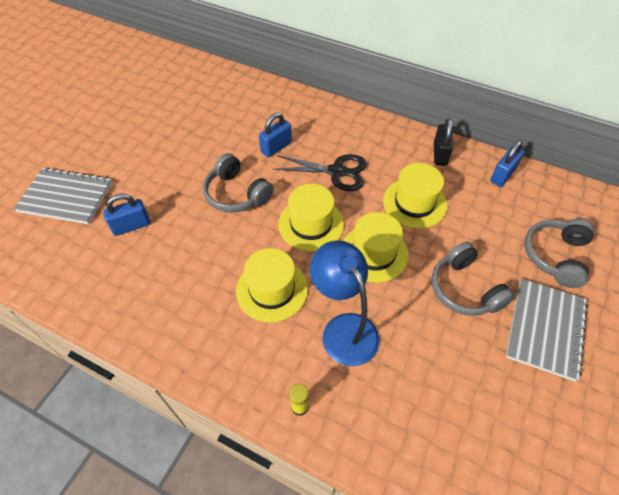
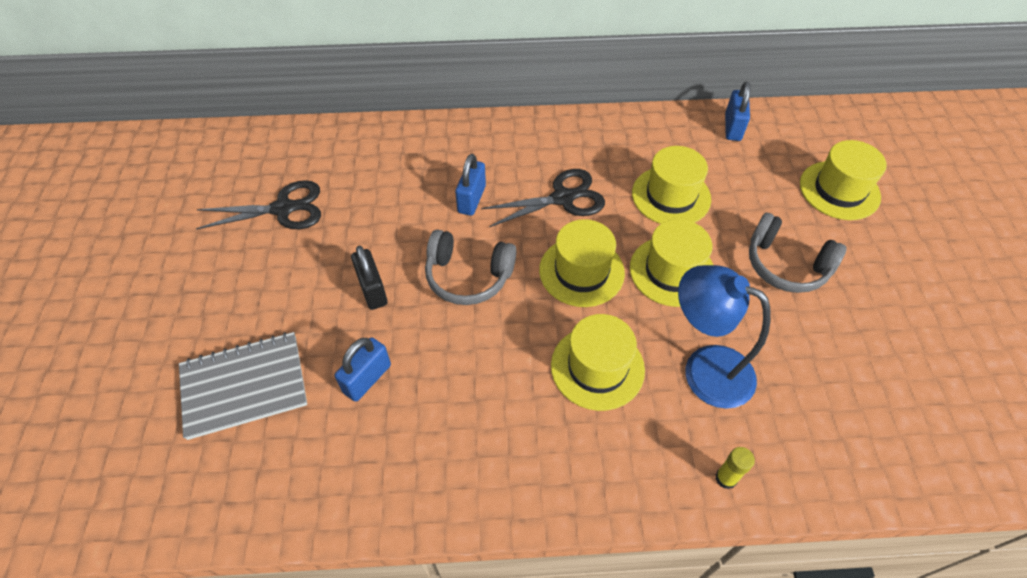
camera: 30 degrees left, 0 degrees up
black padlock [434,118,453,166] -> black padlock moved to [351,246,388,310]
grey notebook [506,279,588,382] -> none
grey headphones [524,219,594,288] -> yellow hat [800,140,887,220]
none -> black scissors [196,180,321,229]

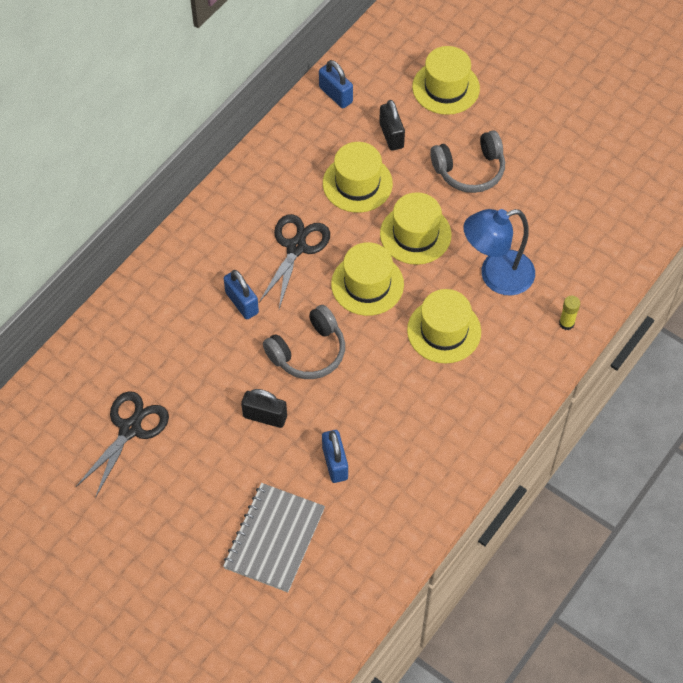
camera: 50 degrees left, 5 degrees up
none -> black padlock [379,100,405,151]

